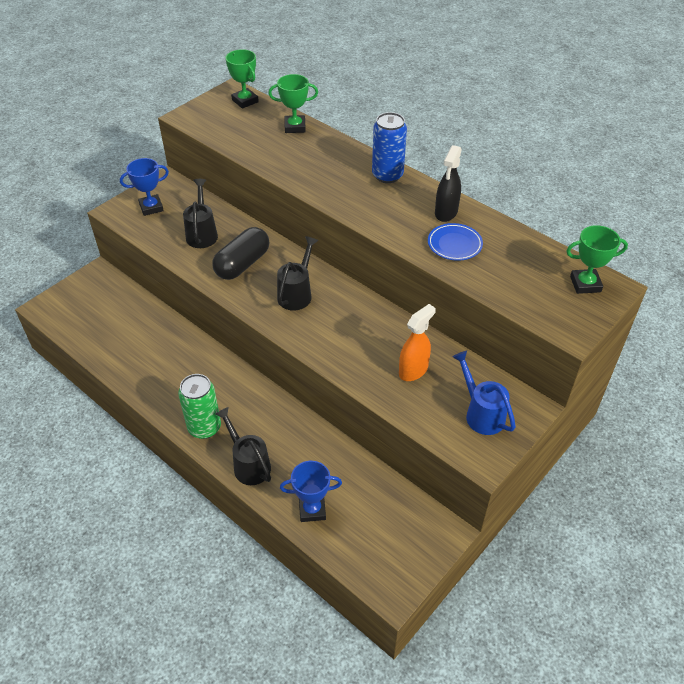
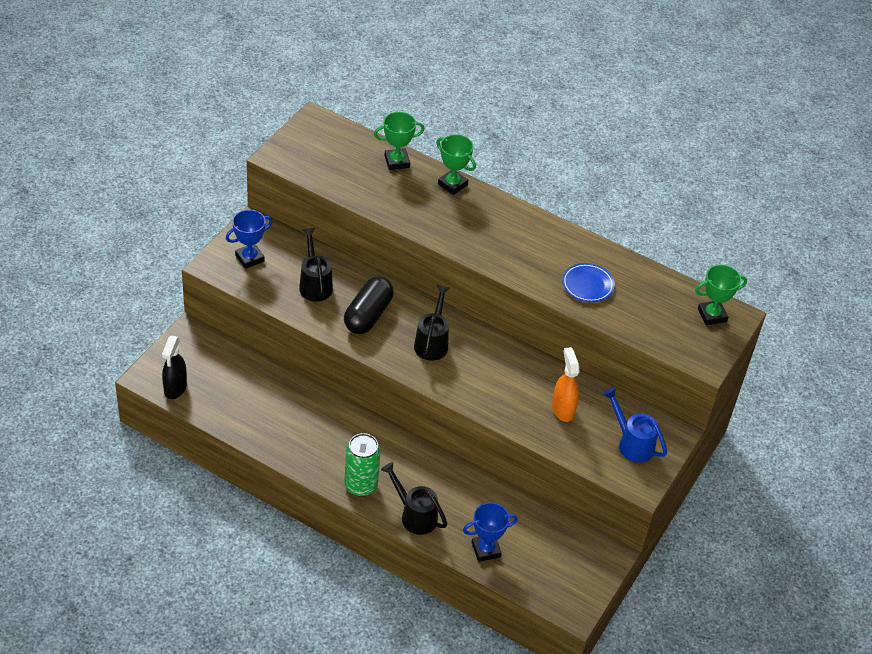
camera: 15 degrees left, 0 degrees up
green trophy [226,49,259,109] -> green trophy moved to [436,134,476,195]
blue can [372,112,407,183] -> none
orange spray bottle [399,304,436,381] -> orange spray bottle turned 45 degrees counterclockwise [552,347,580,422]
black spray bottle [435,145,462,222] -> black spray bottle moved to [162,336,187,399]

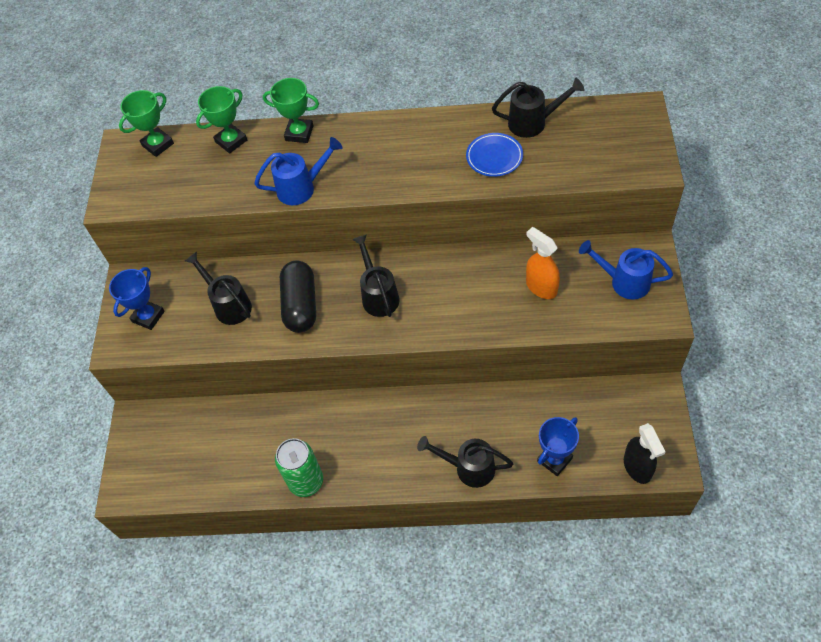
camera: 20 degrees left, 10 degrees up
black spray bottle [162,336,187,399] -> black spray bottle moved to [624,423,665,484]
green can [344,433,381,496] -> green can moved to [275,438,323,497]
green trophy [695,265,747,325] -> green trophy moved to [119,90,174,157]
none -> blue watering can [254,137,343,205]
none -> black watering can [492,78,584,138]

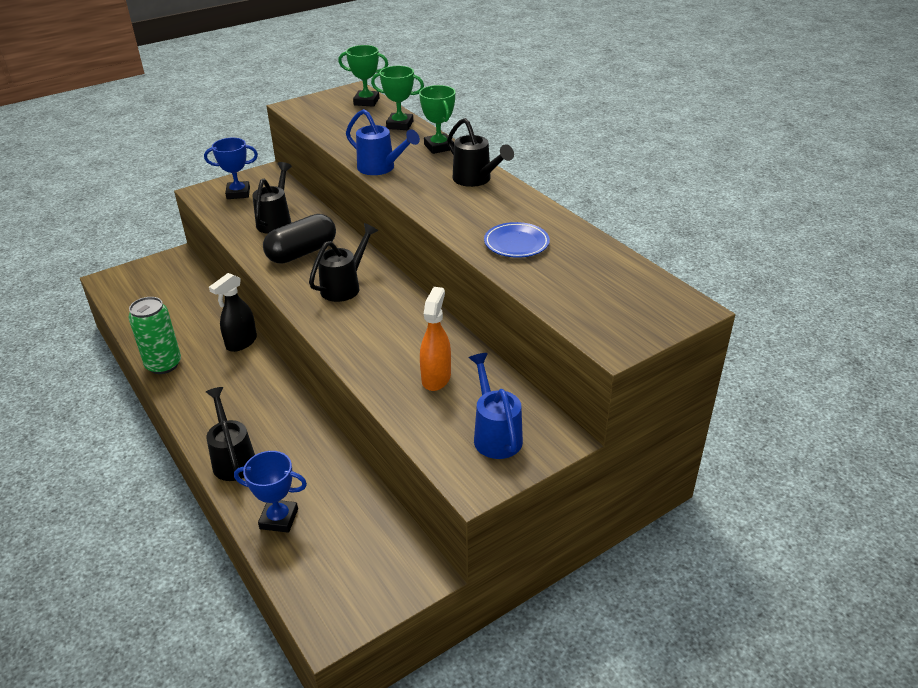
camera: 50 degrees right, 20 degrees down
black watering can [492,78,584,138] -> black watering can moved to [447,118,514,187]
black spray bottle [624,423,665,484] -> black spray bottle moved to [209,273,257,352]

